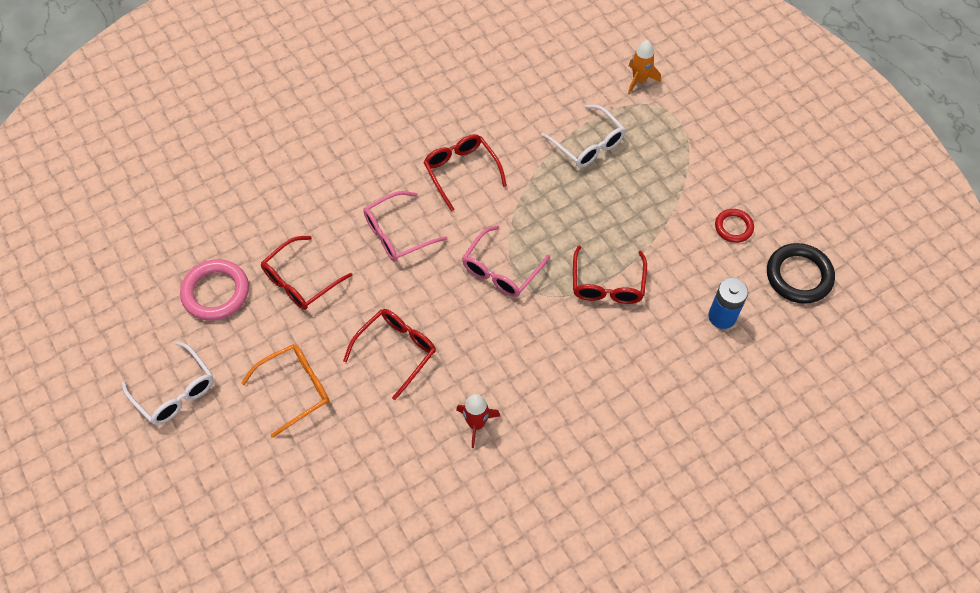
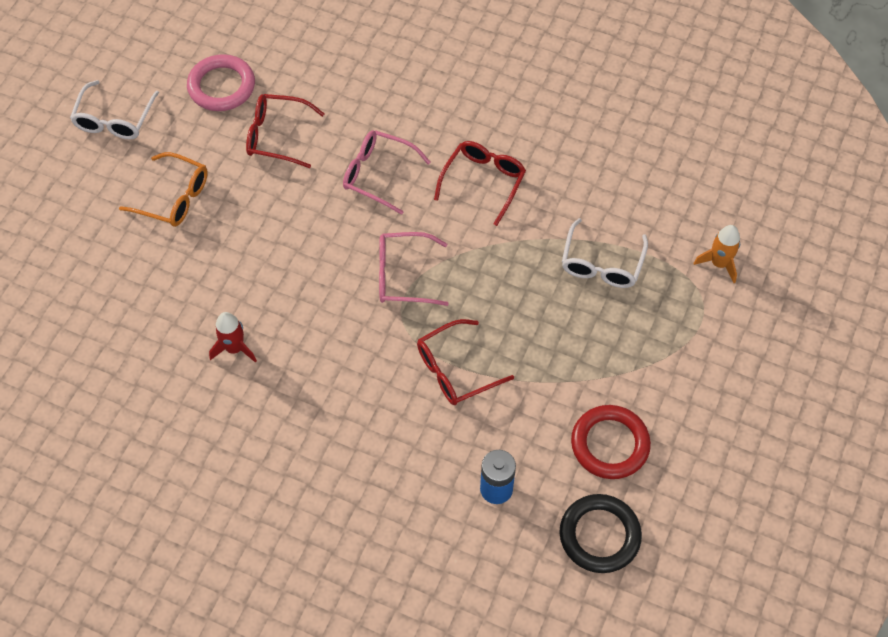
camera: 55 degrees right, 0 degrees up
red glasses [343,309,436,400] -> none
red ring [715,209,754,243] -> red ring [571,405,651,479], size x1.69

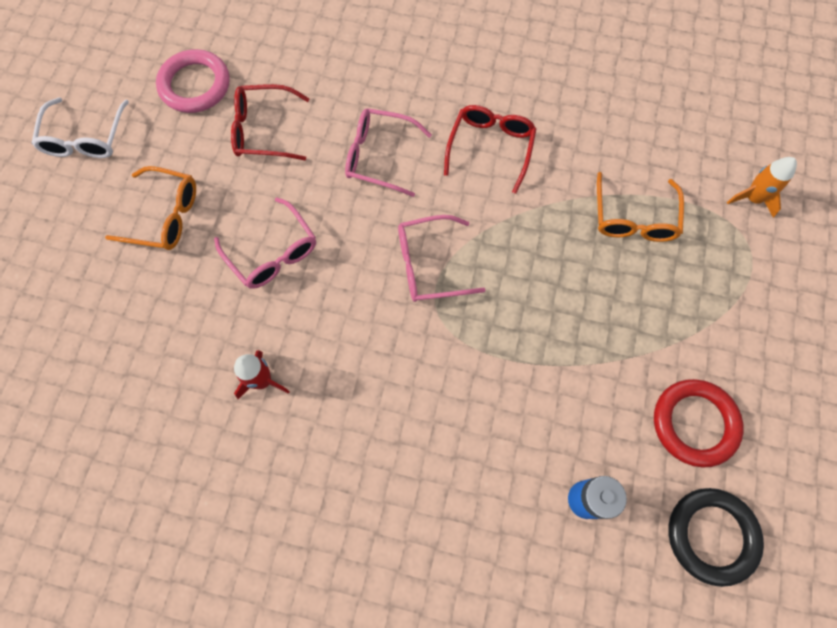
camera: 10 degrees left, 10 degrees up
red glasses [417,319,514,405] -> none
white glasses [562,218,648,288] -> orange glasses [597,172,684,242]
none -> pink glasses [214,197,316,289]

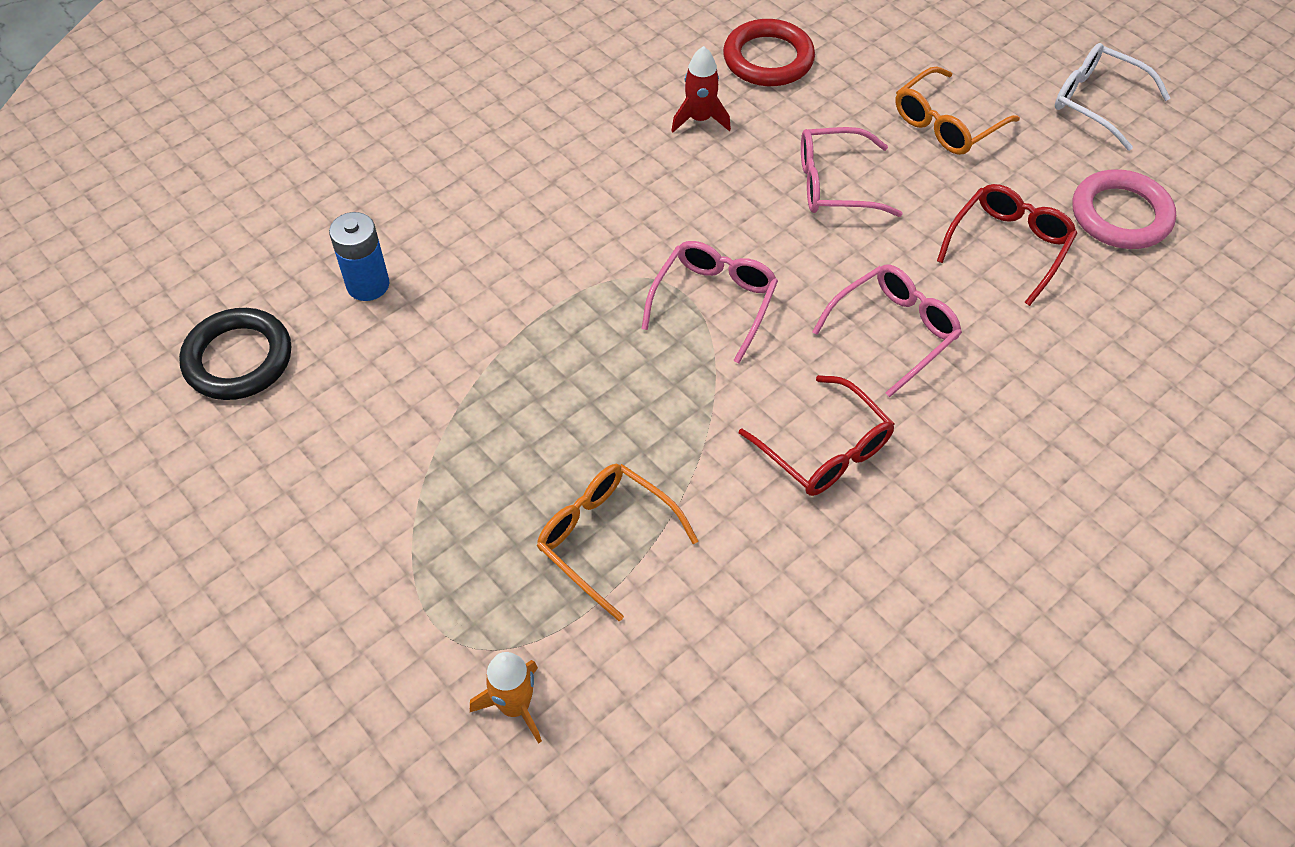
camera: 125 degrees right, 15 degrees down
red ring [654,379,744,467] -> red ring moved to [723,19,815,86]

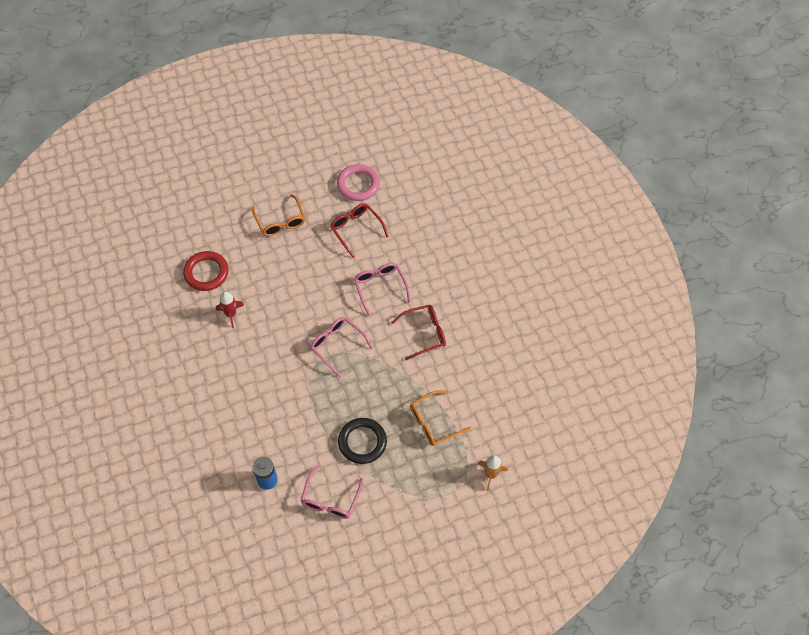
camera: 70 degrees left, 5 degrees up
black ring [179,308,291,400] -> black ring moved to [338,418,387,464]
pink glasses [801,127,903,217] -> pink glasses moved to [301,465,363,519]
white glasses [1055,43,1170,151] -> none

